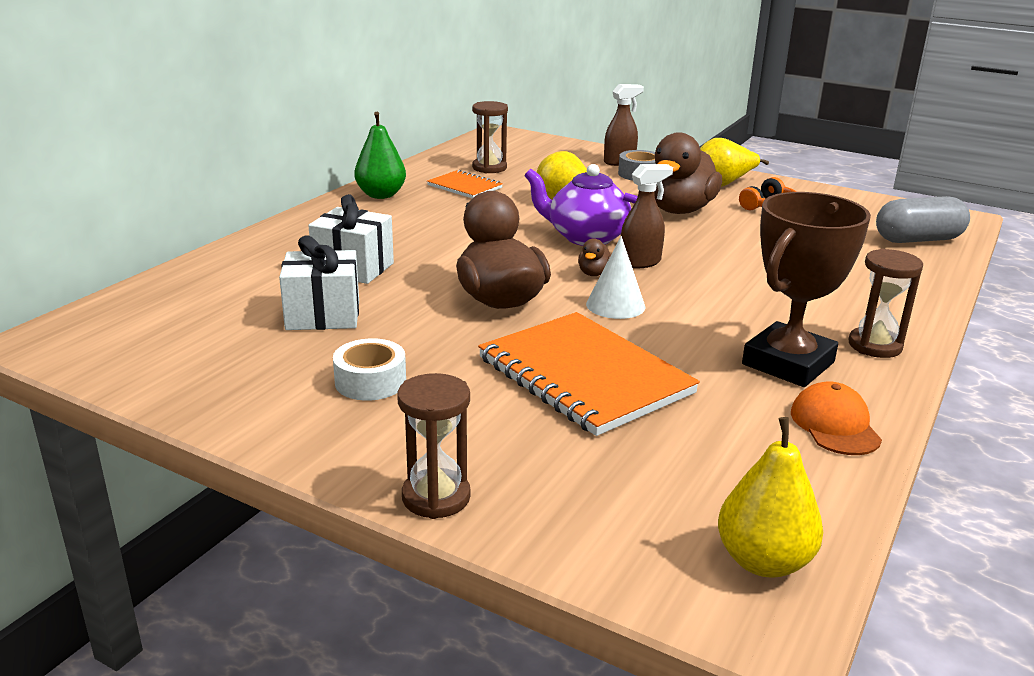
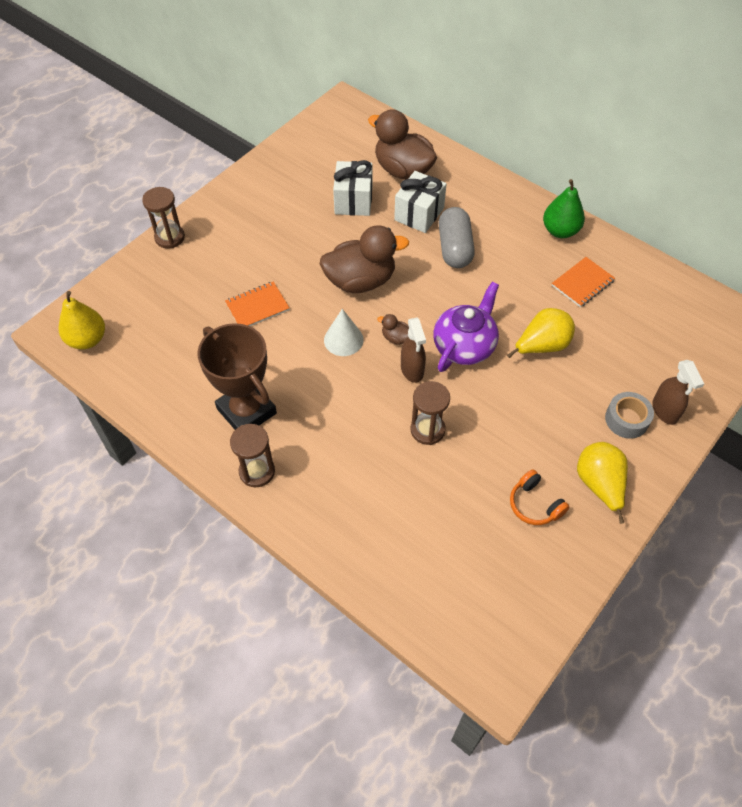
camera: 100 degrees right, 30 degrees up
white tape [333,339,406,401] -> none
brown hourglass [472,101,508,173] -> brown hourglass moved to [411,381,450,445]
orange notebook [478,312,700,436] -> orange notebook [225,281,289,326], size x0.51
brown duck [654,132,722,214] -> brown duck moved to [368,109,437,180]
orange cap [791,381,882,455] -> none
grey capsule [876,196,970,243] -> grey capsule moved to [439,207,475,268]

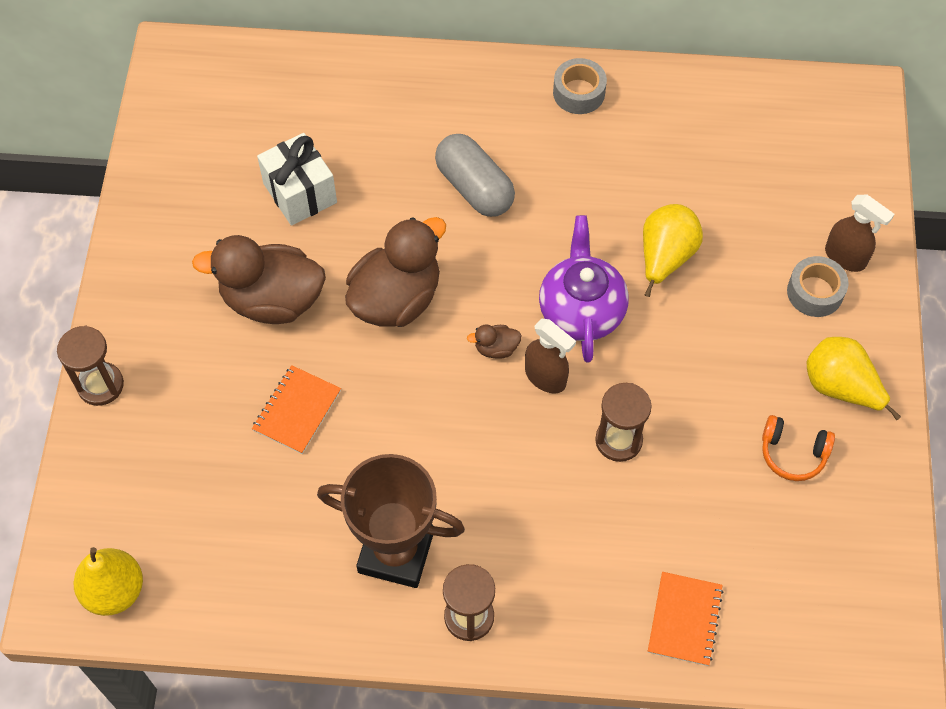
camera: 35 degrees left, 5 degrees up
white cone [324,309,364,356] -> none
brown duck [368,109,437,180] -> brown duck moved to [192,235,326,324]
white gift [394,171,447,233] -> none
green pear [543,179,585,238] -> grey tape [553,58,607,114]
orange notebook [552,257,615,307] -> orange notebook moved to [648,572,724,666]

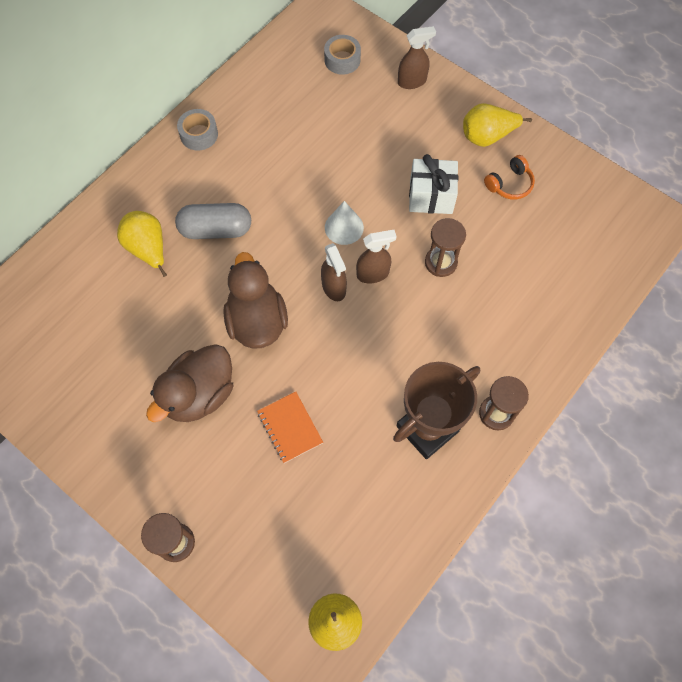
camera: 55 degrees left, 5 degrees up
white gift [257,133,337,226] -> white gift moved to [409,154,459,214]
brown duck [467,325,522,359] -> brown spray bottle [321,243,347,301]
purple teapot [539,215,629,363] -> white cone [325,201,364,245]
yellow pear [643,204,703,297] -> yellow pear moved to [117,211,167,277]
orange notebook [648,572,724,666] -> none
grey tape [787,256,849,317] -> grey tape moved to [324,35,361,75]

